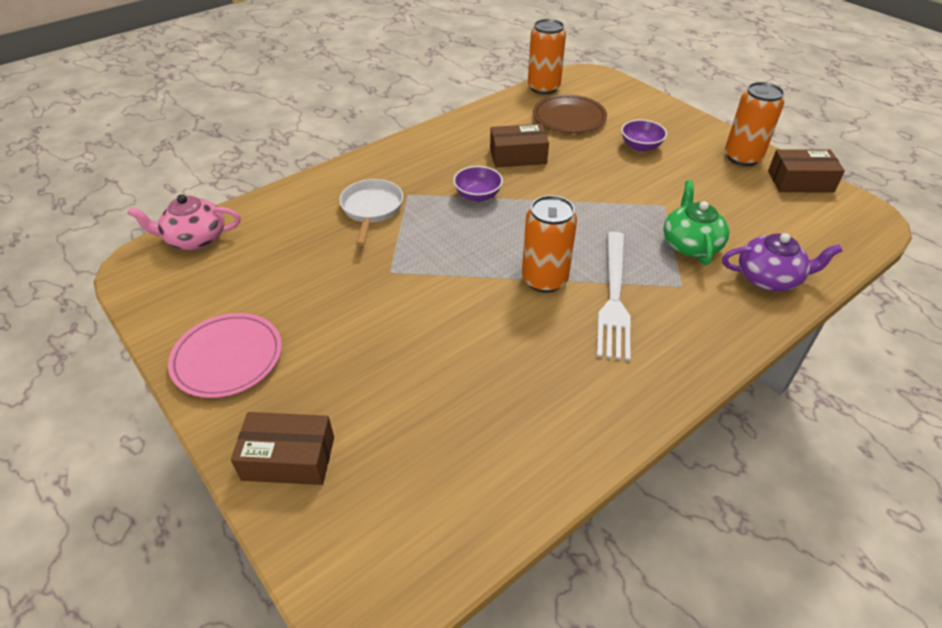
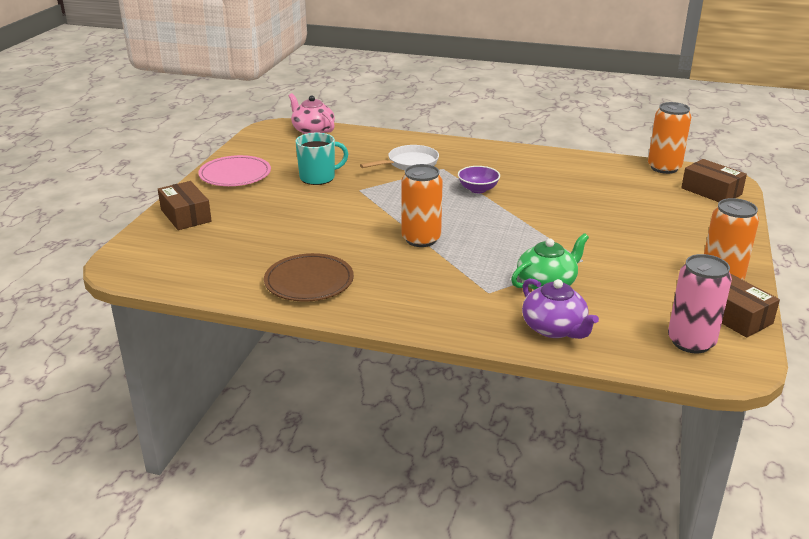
camera: 55 degrees right, 15 degrees down
brown box [490,124,549,168] -> brown box moved to [681,159,747,202]
brown plate [533,94,607,133] -> brown plate moved to [264,253,354,302]
white fork [597,232,630,361] -> none
purple bowl [621,119,667,152] -> none
none -> turquoise mug [295,133,348,185]
none -> pink can [668,254,732,353]

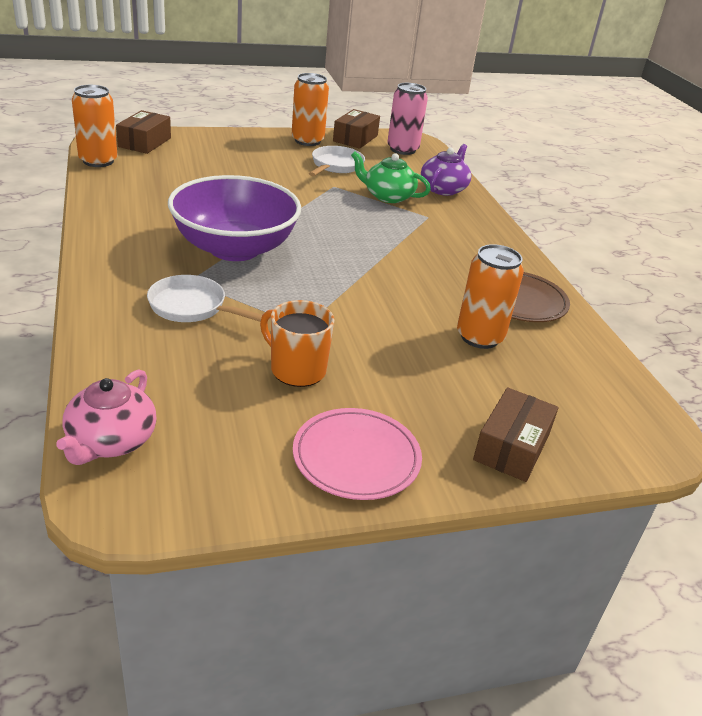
camera: 125 degrees left, 5 degrees up
turquoise mug [295,133,348,185] -> orange mug [260,300,335,387]
orange can [402,164,443,247] -> orange can moved to [457,244,524,349]
purple bowl [458,166,500,193] -> purple bowl [168,175,301,261], size x2.43
none -> white pan [309,146,365,176]

